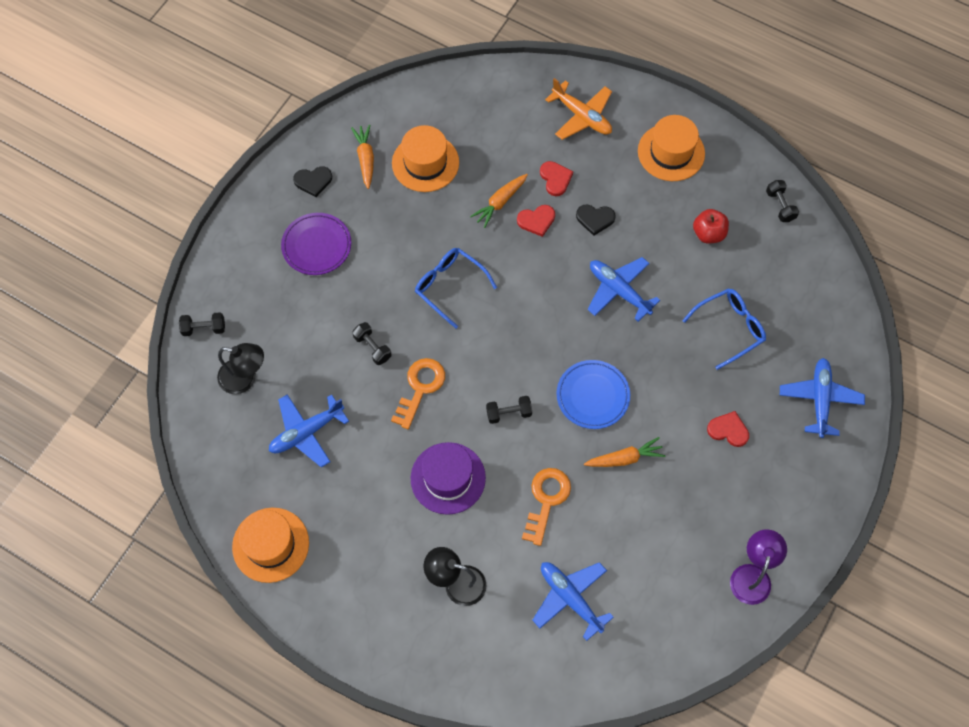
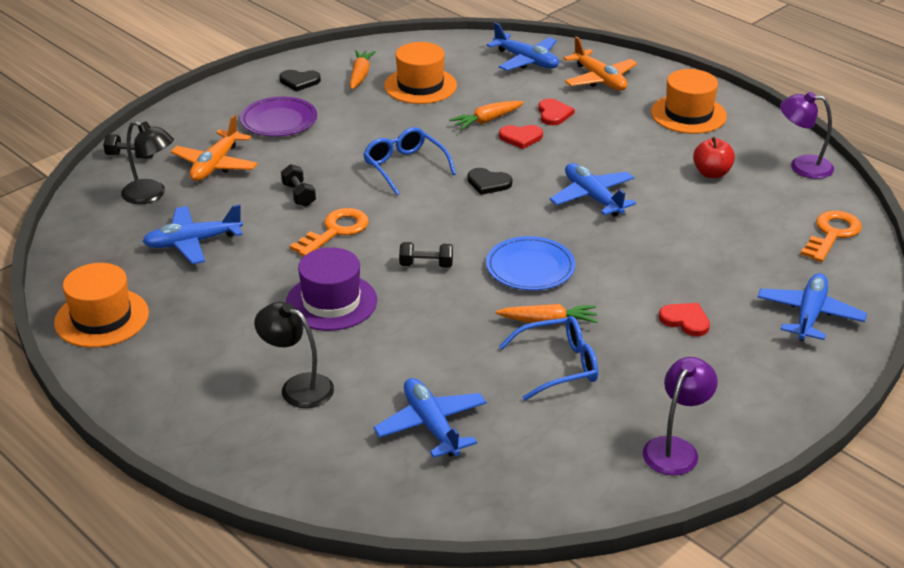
camera: 15 degrees right, 30 degrees down
orange key [522,468,571,546] -> orange key moved to [800,211,862,262]
black heart [576,205,616,236] -> black heart moved to [467,168,512,195]
blue glasses [682,288,766,370] -> blue glasses moved to [499,316,598,401]
black dumbbell [766,180,799,222] -> purple lamp [780,92,834,179]
none -> orange plane [171,115,258,181]
none -> blue plane [487,23,559,71]

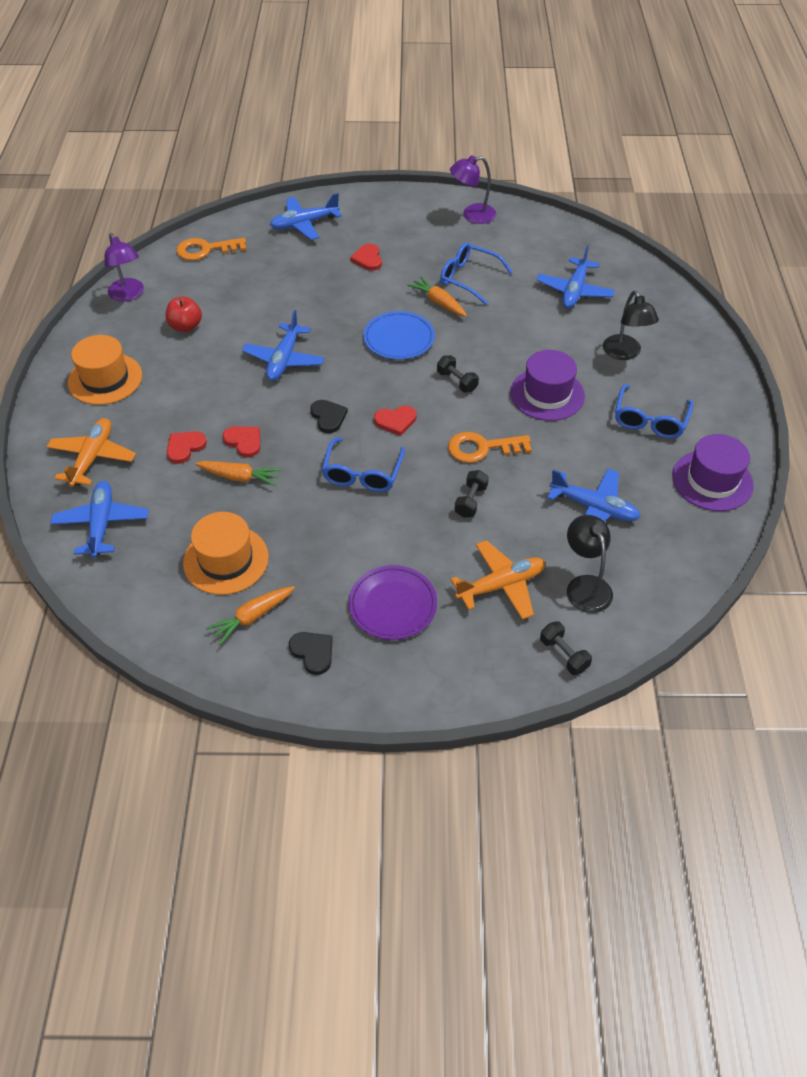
camera: 135 degrees left, 15 degrees up
orange hat [54,263,149,348] -> purple hat [672,434,754,511]
none -> red heart [374,406,416,436]
none -> blue glasses [615,385,693,439]

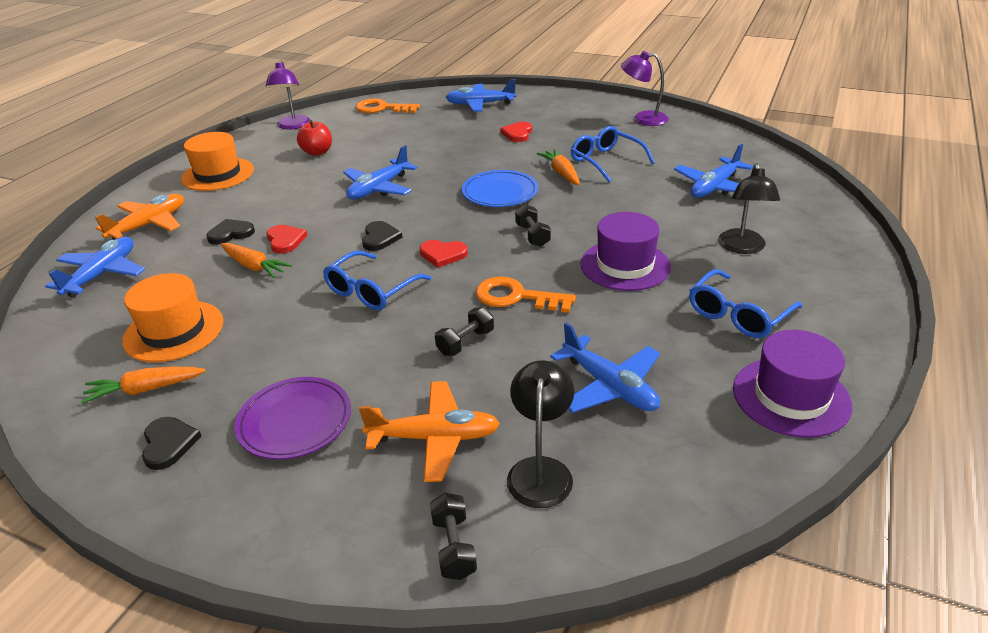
camera: 25 degrees right, 15 degrees down
red heart [167,431,207,464] -> black heart [206,219,255,245]

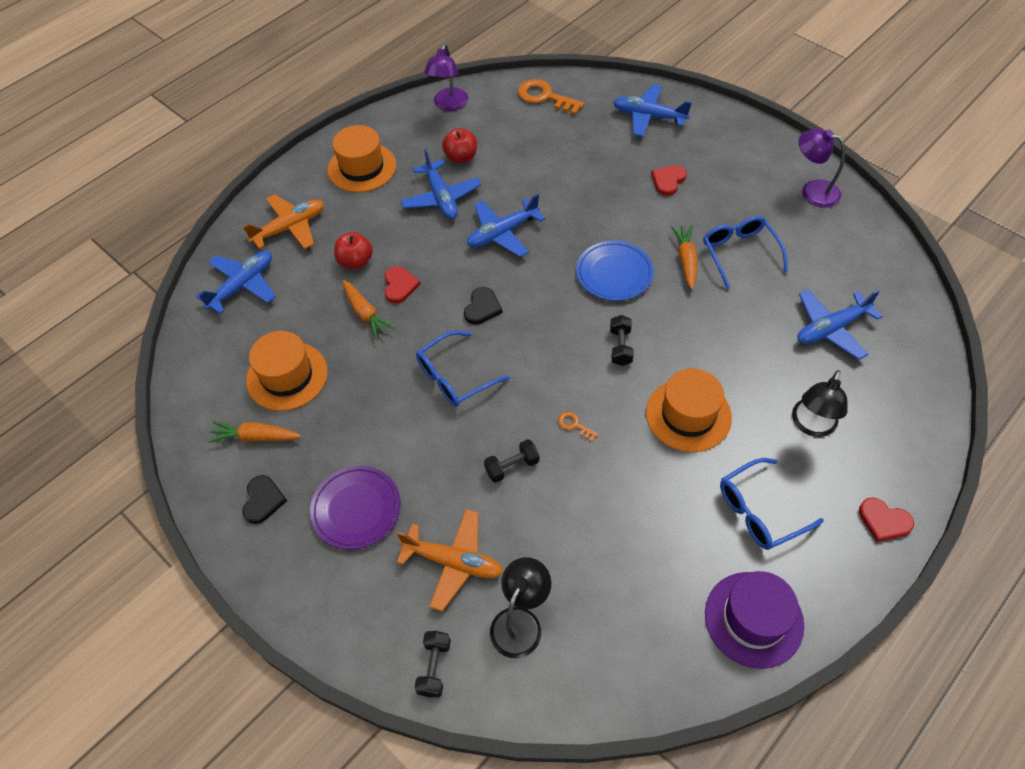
camera: 20 degrees right, 20 degrees up
black heart [206,219,255,245] -> red apple [334,232,373,269]
red heart [420,240,468,268] -> red heart moved to [859,498,914,542]
orange key [476,277,576,313] -> orange key [558,411,598,442], size x0.48
blue plane [550,322,660,413] -> blue plane moved to [400,149,481,219]
purple hat [580,212,671,291] -> orange hat [646,368,732,452]

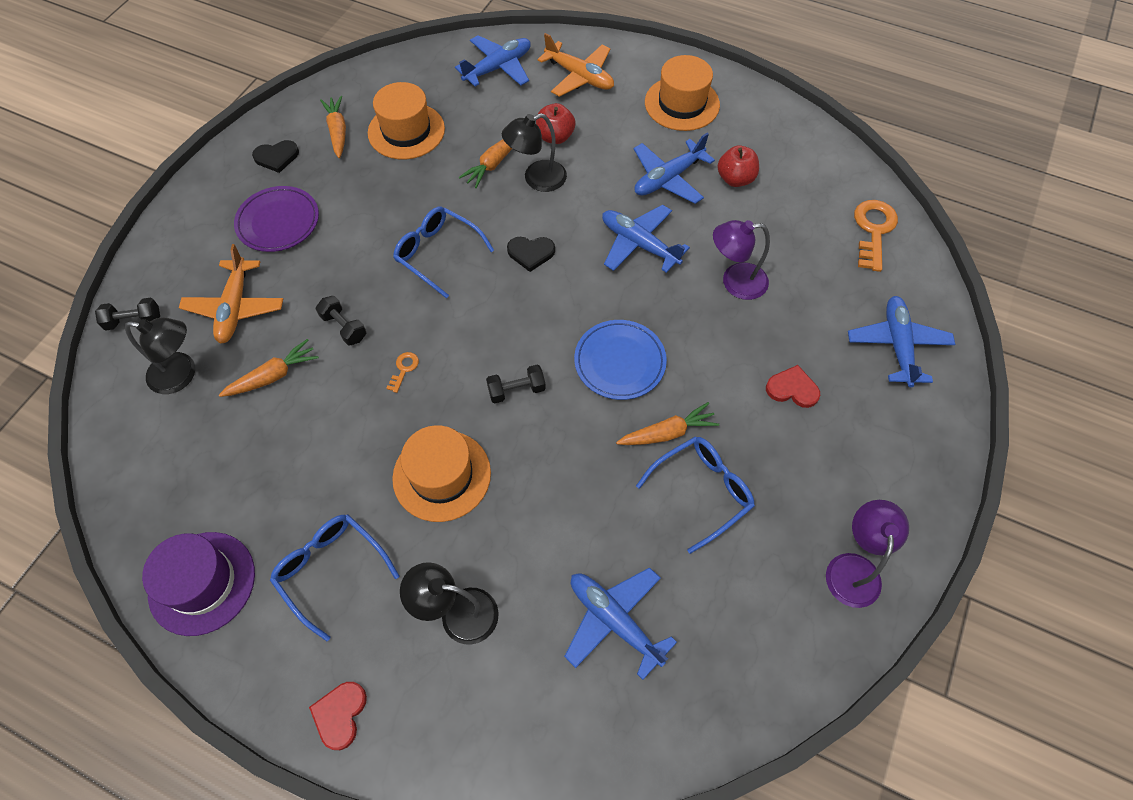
camera: 70 degrees right, 5 degrees up
blue plane [196,251,276,314] -> blue plane turned 60 degrees counterclockwise [455,35,531,87]
red heart [385,266,421,303] -> black lamp [502,113,567,192]
purple lamp [424,44,468,111] -> purple lamp moved to [713,220,770,300]
none -> orange carrot [219,339,319,397]

